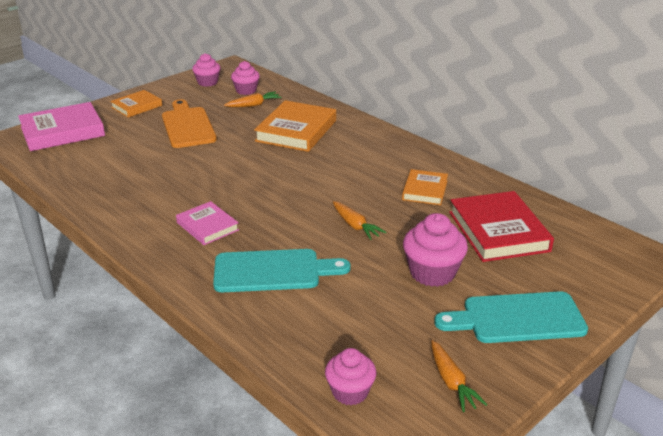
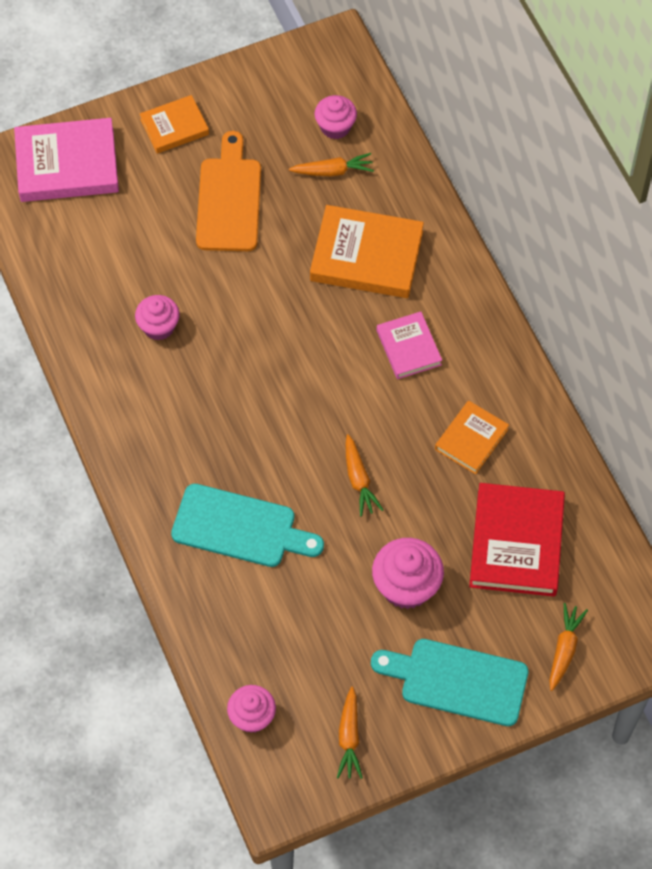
camera: 20 degrees right, 30 degrees up
pink book [176,201,239,245] -> pink book moved to [377,312,442,379]
pink cupcake [192,53,221,87] -> pink cupcake moved to [135,295,180,341]
orange book [254,100,336,152] -> orange book turned 60 degrees clockwise [310,205,424,298]
none -> orange carrot [549,603,588,691]

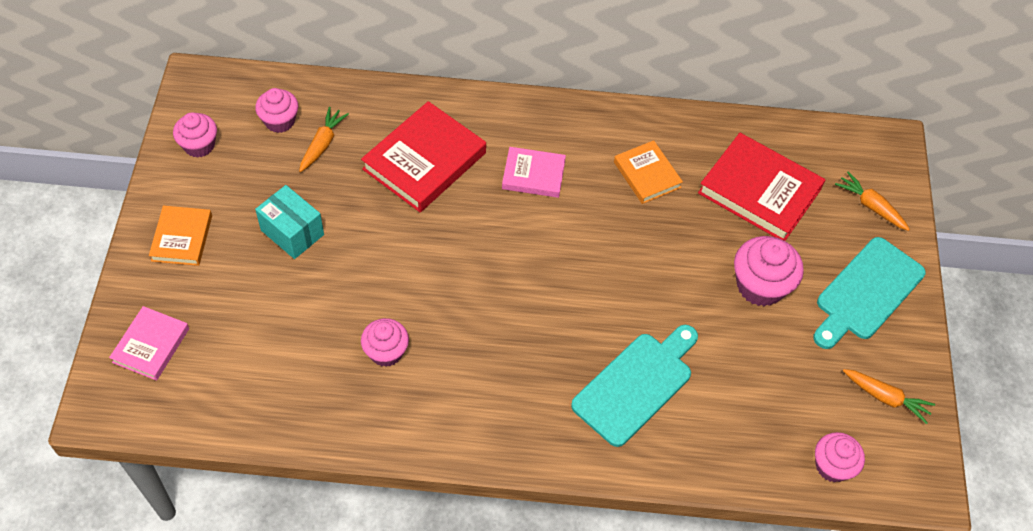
camera: 65 degrees left, 5 degrees down
pink book [14,118,119,202] -> pink book [109,306,189,381], size x0.58
orange cutting board [196,131,261,251] -> turquoise box [255,185,324,259]
orange book [310,205,424,298] -> red book [361,101,486,212]
orange carrot [346,434,383,517] -> none
none -> pink cupcake [173,112,217,158]

